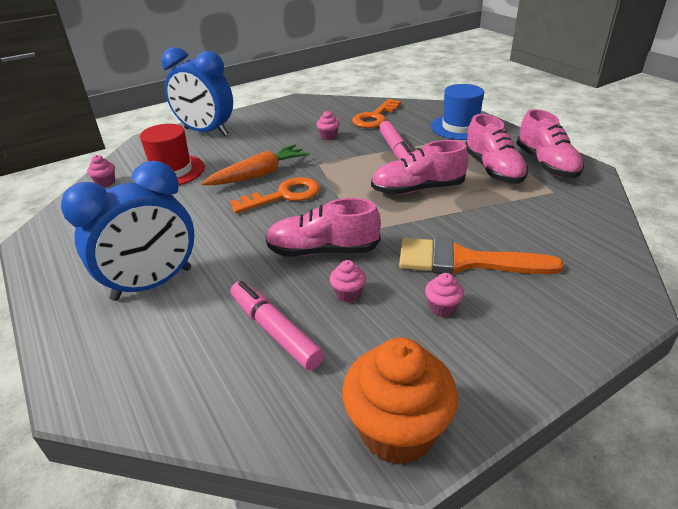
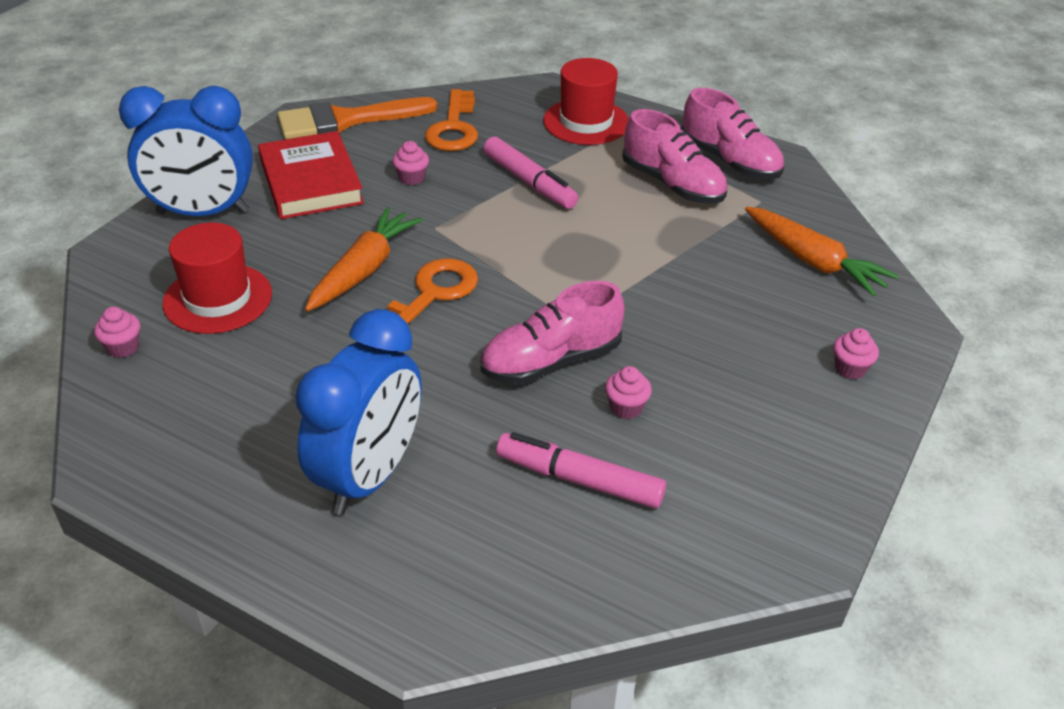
camera: 30 degrees left, 5 degrees up
orange cupcake [342,338,458,465] -> none
pink shoe [371,140,469,195] -> none
orange brush [399,238,564,274] -> orange brush moved to [277,97,437,139]
pink cupcake [425,273,464,317] -> pink cupcake moved to [833,328,879,380]
blue hat [431,84,484,140] -> red hat [543,58,629,145]
none -> red book [258,131,364,219]
none -> orange carrot [745,207,899,297]

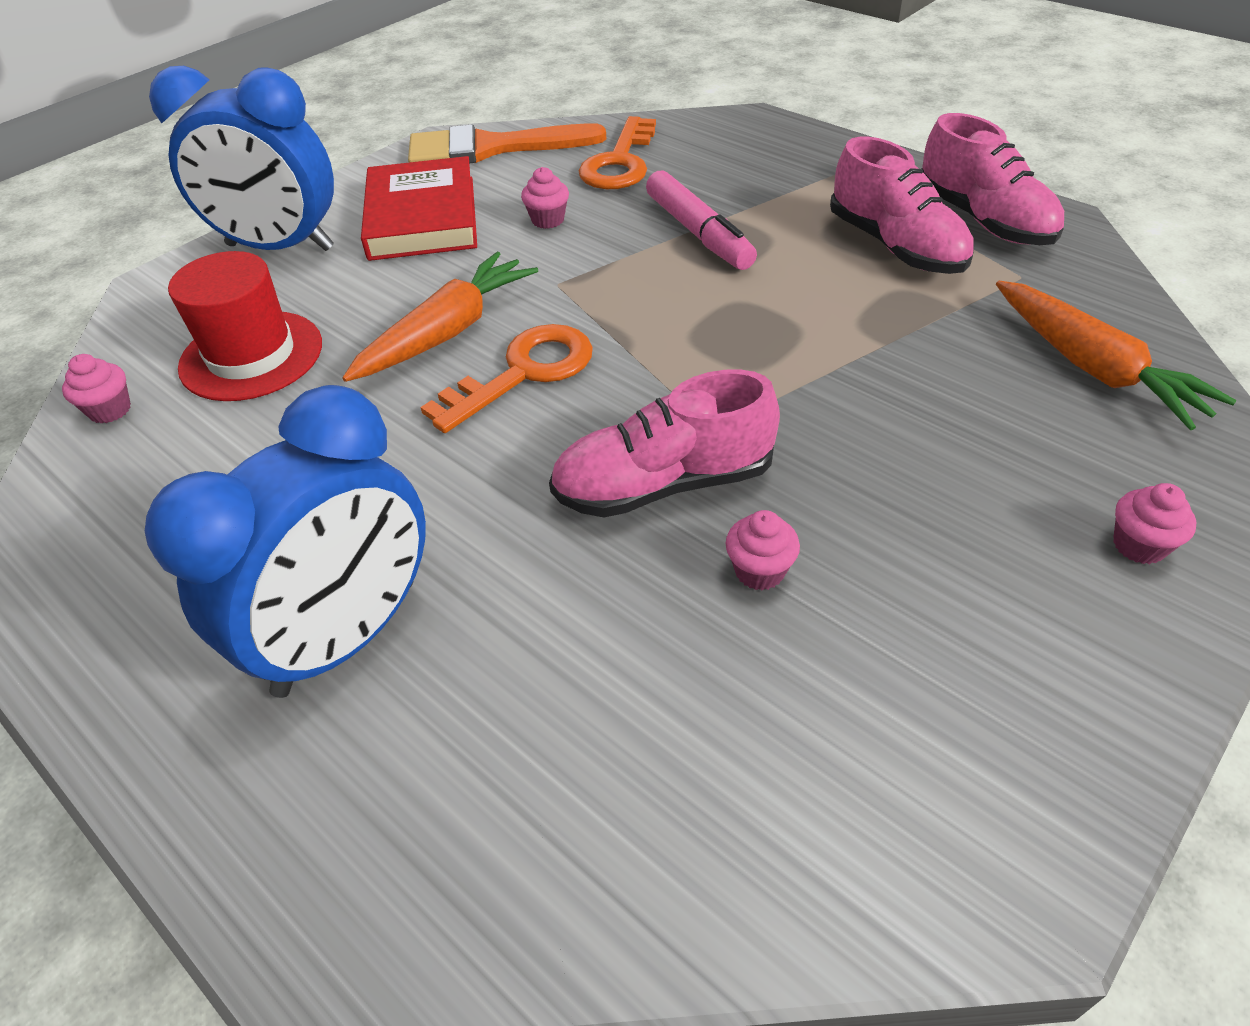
camera: 15 degrees right, 5 degrees up
pink marker [496,432,666,509] -> none
red hat [543,58,629,145] -> none

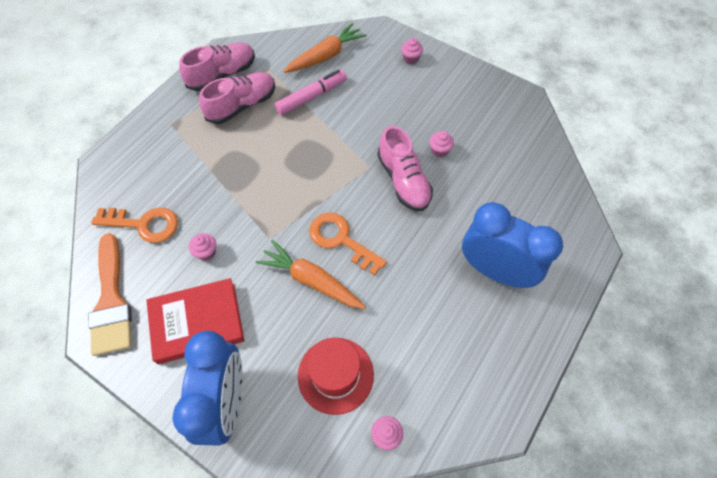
camera: 100 degrees left, 15 degrees up
pink marker [646,171,757,270] -> pink marker moved to [274,70,347,115]

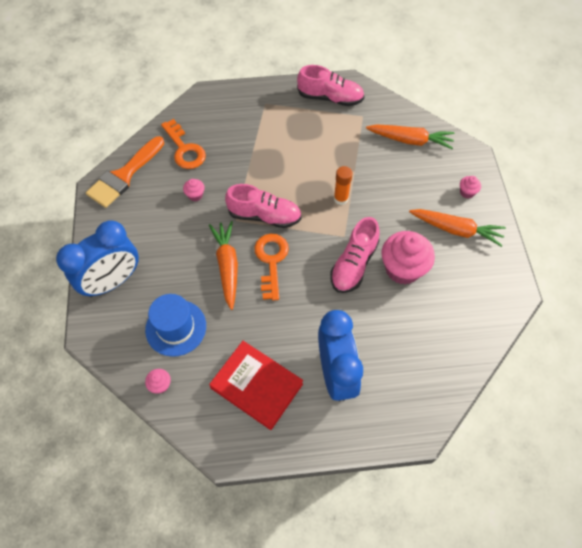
camera: 50 degrees right, 0 degrees up
red book [146,278,245,364] -> red book moved to [209,341,303,430]
pink shoe [199,72,276,124] -> pink shoe moved to [225,184,302,228]
pink marker [274,70,347,115] -> none
red hat [298,338,374,415] -> blue hat [145,294,206,357]
pink cupcake [429,131,454,157] -> pink cupcake [381,231,435,284], size x2.25
none -> orange glue stick [334,166,353,205]
none -> orange carrot [409,209,506,247]

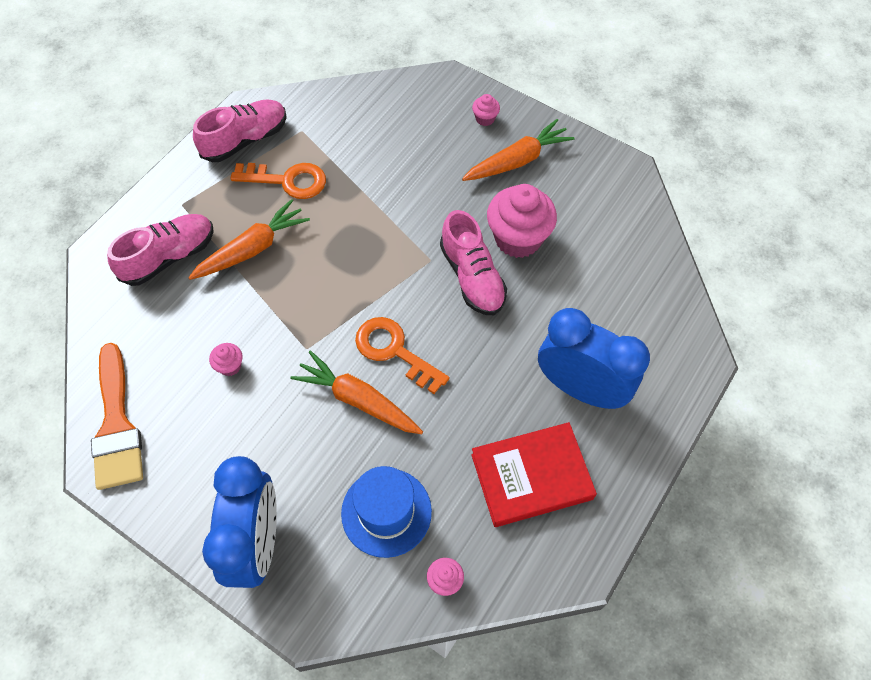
camera: 50 degrees left, 0 degrees up
orange key [161,119,206,169] -> orange key moved to [230,163,326,199]
pink shoe [225,184,302,228] -> pink shoe moved to [107,214,214,286]
orange glue stick [334,166,353,205] -> none
orange carrot [366,124,454,150] -> orange carrot moved to [188,199,310,280]

